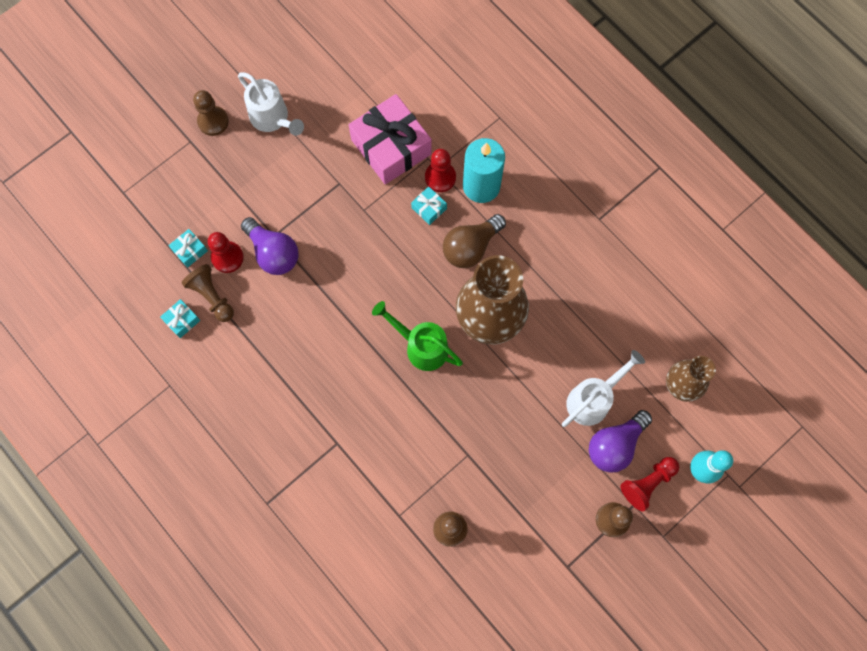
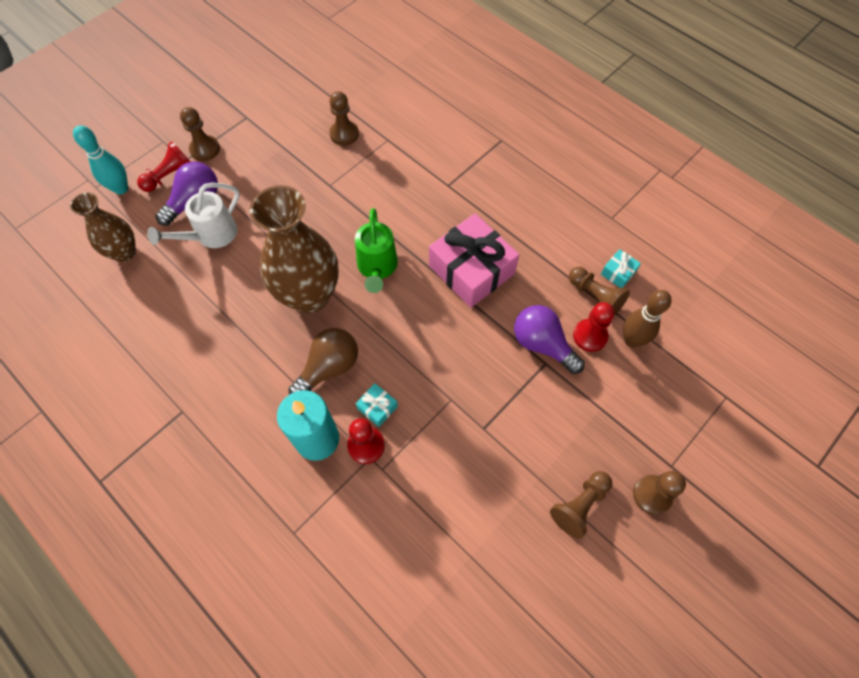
camera: 175 degrees right, 10 degrees down
turquoise gift [168,229,208,267] -> brown bowling pin [623,290,672,347]
white watering can [238,72,304,136] -> brown pawn [550,471,612,539]
pink gift [349,94,432,184] -> pink gift moved to [429,213,519,308]
green watering can [372,301,463,371] -> green watering can turned 60 degrees clockwise [355,208,398,293]

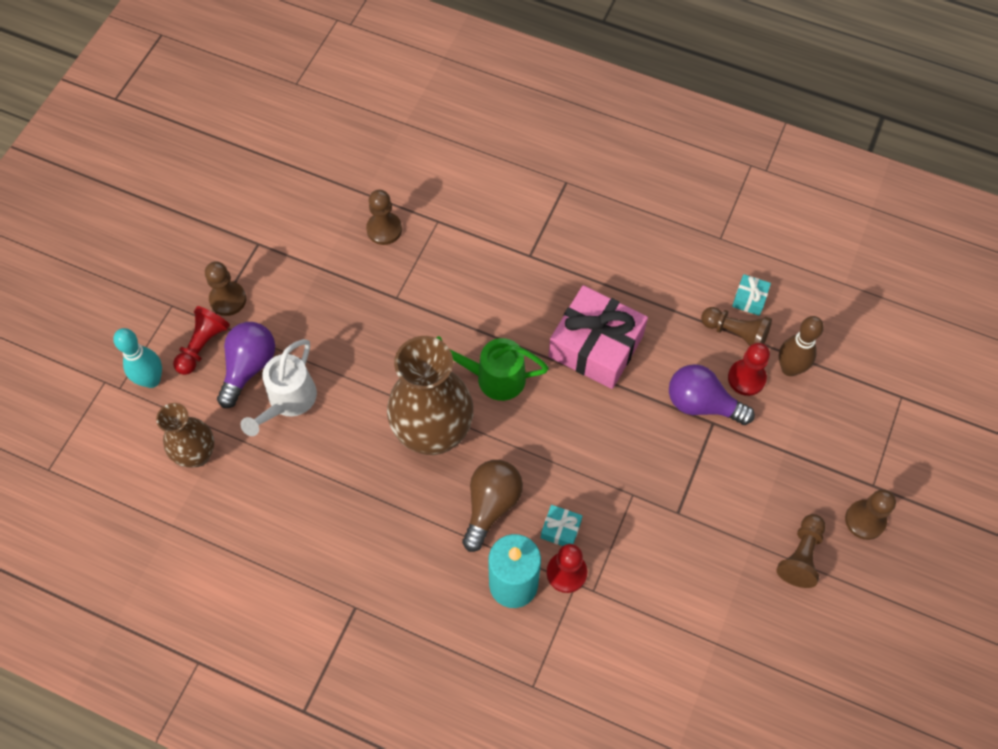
camera: 20 degrees left, 0 degrees up
green watering can [355,208,398,293] -> green watering can turned 120 degrees clockwise [436,336,549,401]

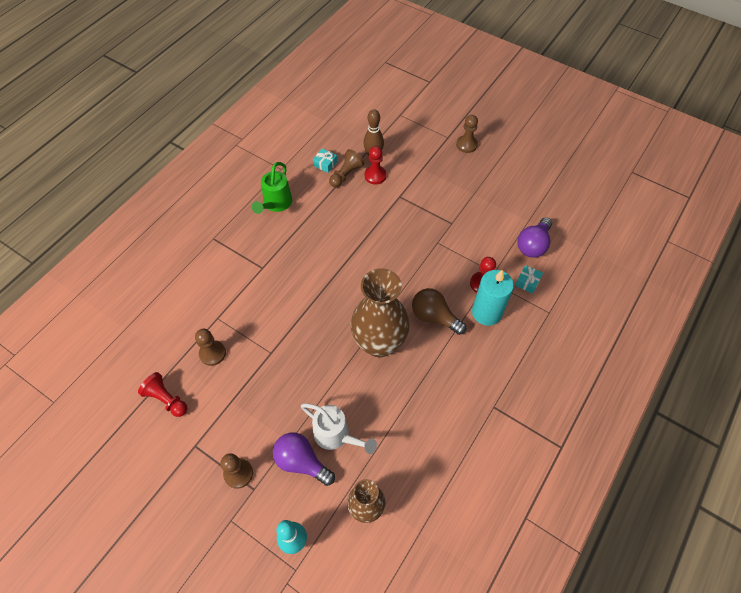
camera: 80 degrees left, 5 degrees down
red pawn [173,306,230,375] -> red pawn moved to [138,372,187,417]
green watering can [436,336,549,401] -> green watering can moved to [252,162,292,214]
turquoise gift [541,505,582,546] -> turquoise gift moved to [515,265,543,294]
pink gift [549,285,648,389] -> none
purple light bulb [669,364,755,425] -> purple light bulb moved to [518,217,552,258]
brown pawn [776,514,826,588] -> none

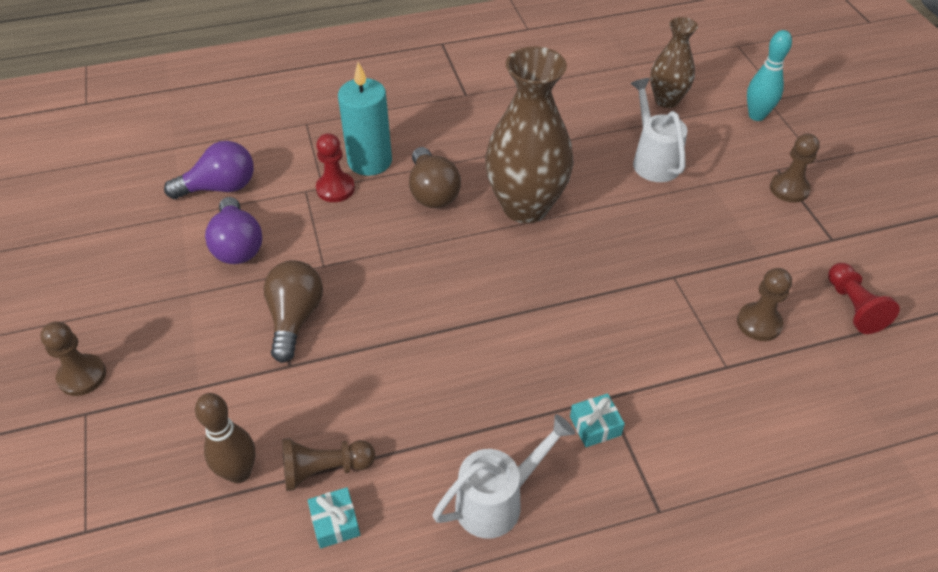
camera: 140 degrees left, 10 degrees down
green watering can [252,162,292,214] -> white watering can [432,414,575,538]
purple light bulb [273,432,335,486] -> purple light bulb moved to [205,197,262,264]
red pawn [365,146,386,184] -> none
turquoise gift [515,265,543,294] -> turquoise gift moved to [570,393,625,447]
none -> brown light bulb [263,260,323,363]

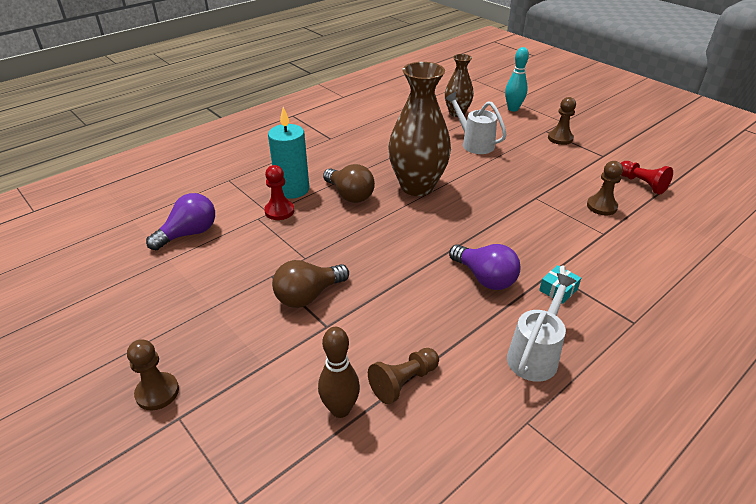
camera: 25 degrees left, 10 degrees down
purple light bulb [205,197,262,264] -> purple light bulb moved to [449,244,521,290]
brown light bulb [263,260,323,363] -> brown light bulb turned 105 degrees counterclockwise [272,260,349,308]
turquoise gift [308,487,360,549] -> none

